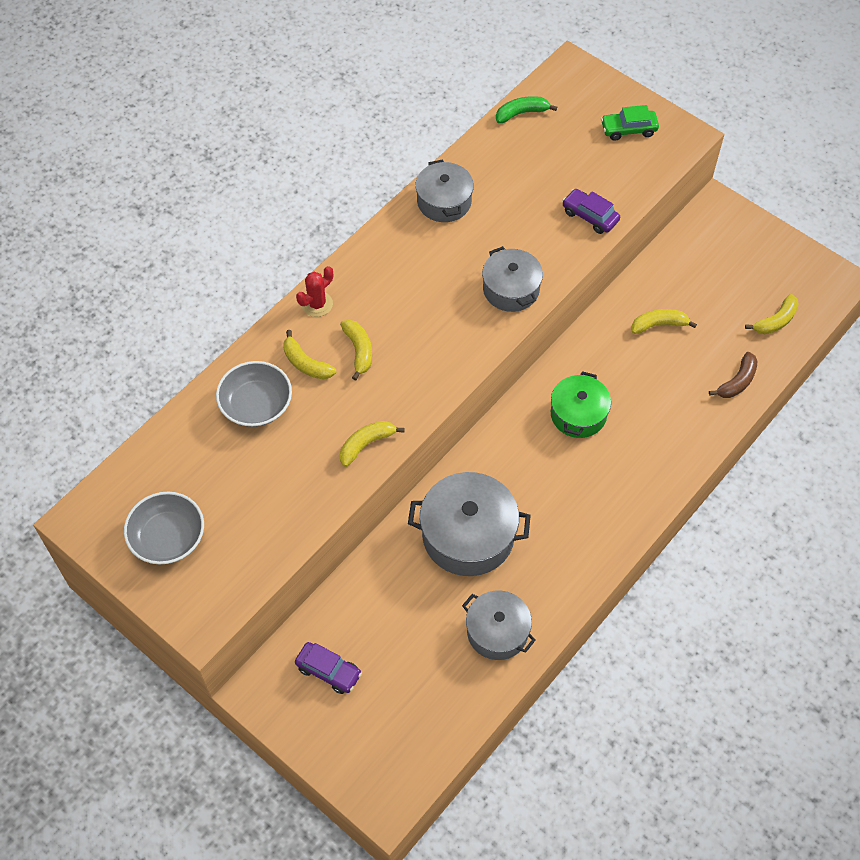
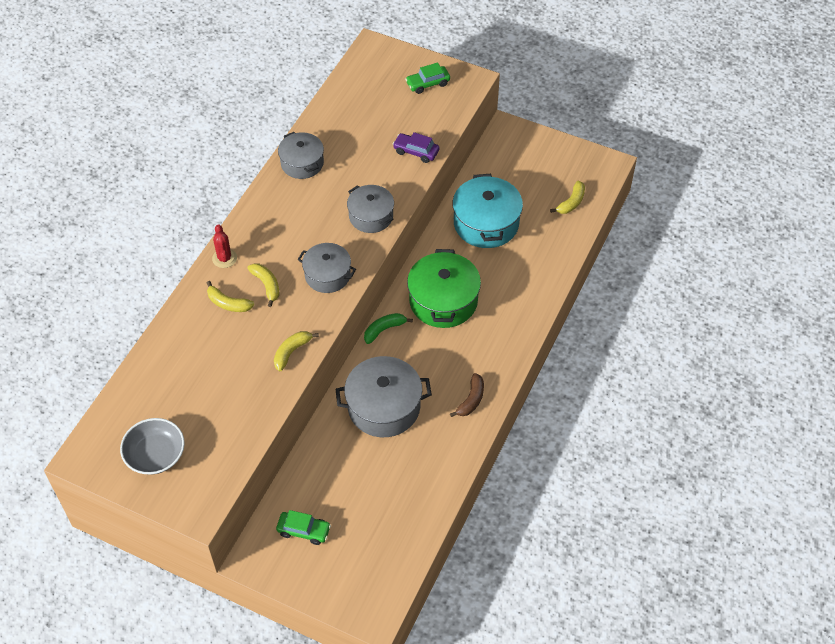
camera: 15 degrees left, 5 degrees down
grey bowl [216,361,292,427] -> none
purple car [295,642,362,694] -> green car [276,510,331,545]
red cactus [296,266,333,317] -> red cactus turned 45 degrees counterclockwise [212,224,237,268]
grey pot [462,590,536,660] -> grey pot moved to [297,243,356,293]
green banana [496,96,557,123] -> green banana moved to [364,313,413,344]
green pot [551,371,611,438] -> green pot [407,249,481,328], size x1.56
yellow banana [631,309,697,334] -> turquoise pot [452,174,523,248]
brown banana [709,352,757,398] -> brown banana moved to [450,373,484,417]

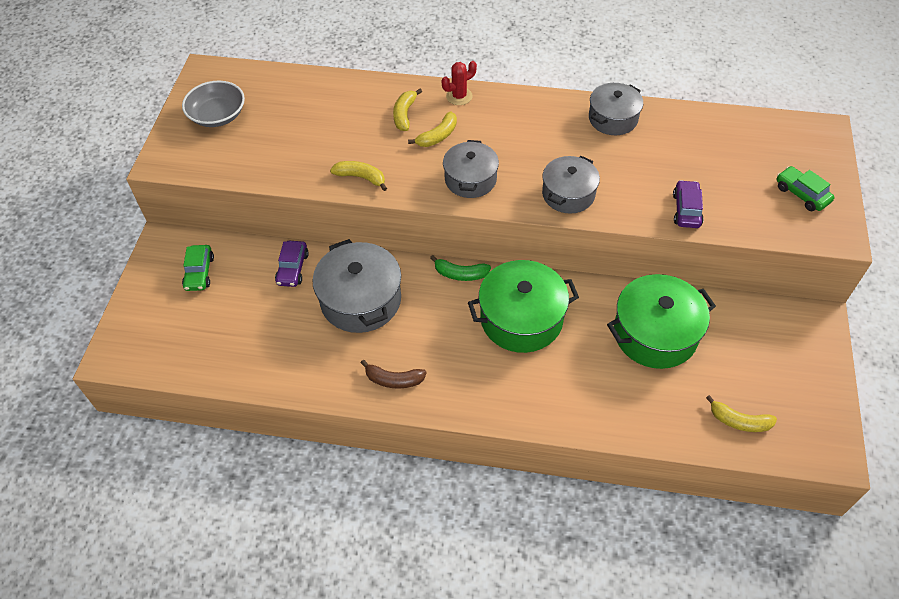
camera: 75 degrees right, 0 degrees up
green banana [364,313,413,344] -> green banana turned 150 degrees clockwise [430,255,491,281]
turquoise pot [452,174,523,248] -> green pot [607,274,716,369]
none -> purple car [275,241,309,287]

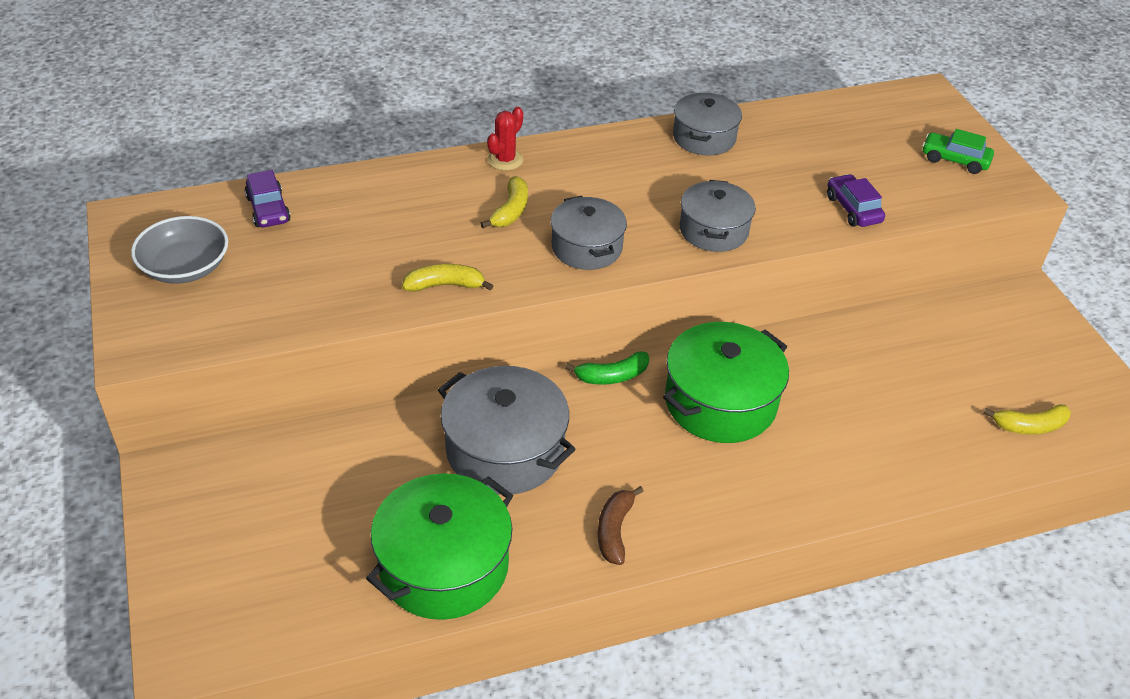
camera: 30 degrees left, 10 degrees down
green car [182,245,214,291] -> none
purple car [275,241,309,287] -> purple car moved to [245,170,291,227]
brown banana [361,360,426,388] -> brown banana turned 120 degrees clockwise [598,486,644,565]
yellow banana [393,89,422,131] -> none
green pot [607,274,716,369] -> green pot moved to [366,473,513,620]

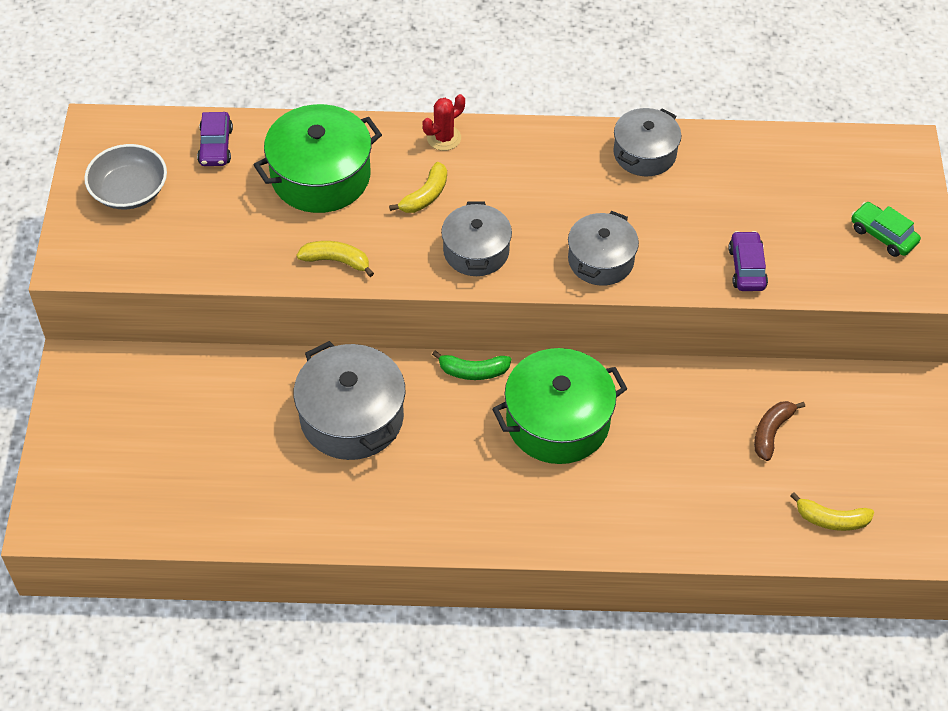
camera: 20 degrees right, 10 degrees up
green pot [366,473,513,620] -> green pot moved to [254,104,382,213]
brown banana [598,486,644,565] -> brown banana moved to [754,401,805,461]

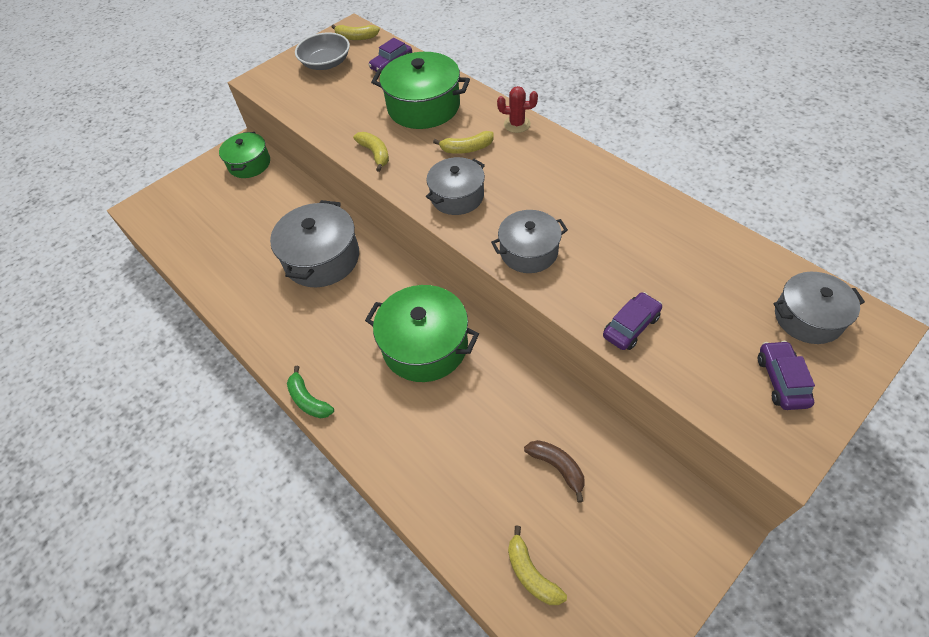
camera: 50 degrees right, 0 degrees up
green banana [432,351,511,380] -> green banana moved to [287,366,334,418]
grey pot [613,108,681,176] -> grey pot moved to [774,272,865,344]
brown banana [754,401,805,461] -> brown banana turned 60 degrees clockwise [524,440,585,503]
green car [851,202,921,257] -> purple car [758,341,815,410]
none -> green pot [219,132,270,178]
none -> yellow banana [332,24,380,40]

